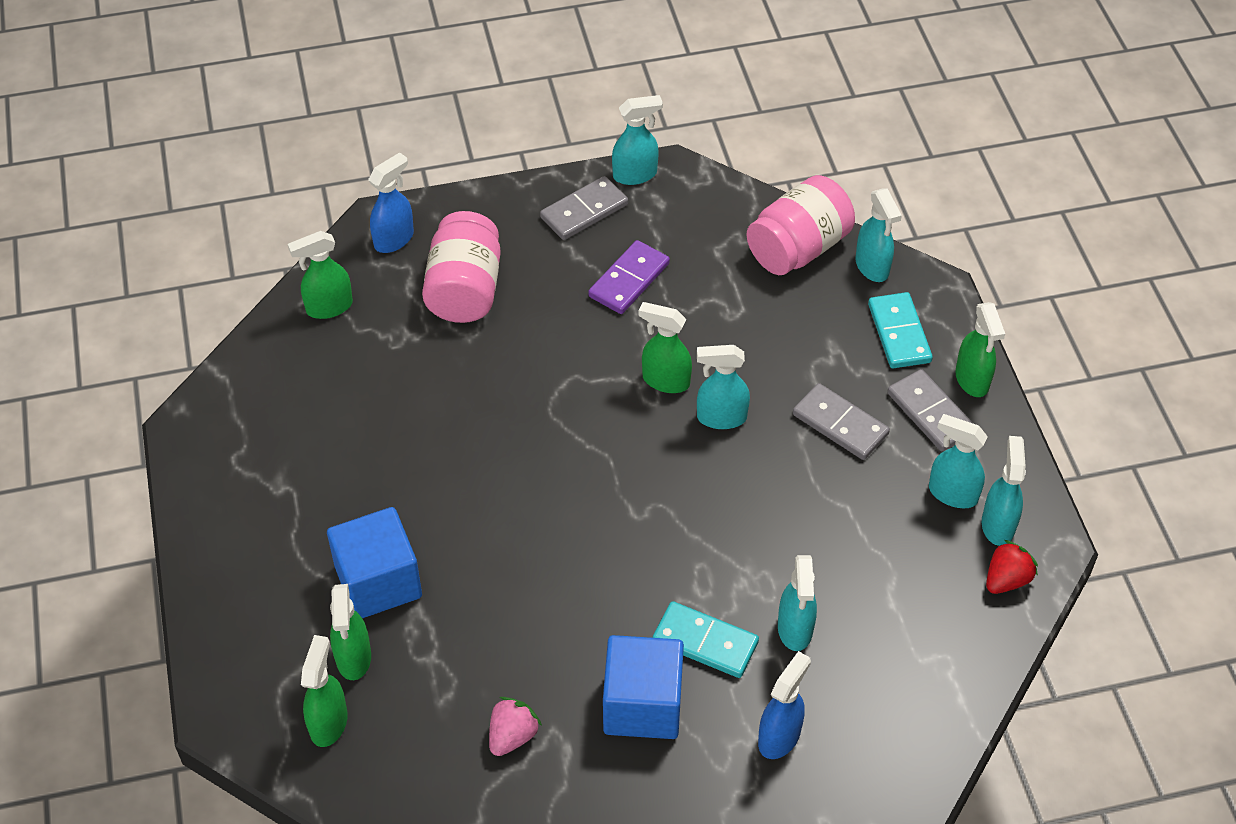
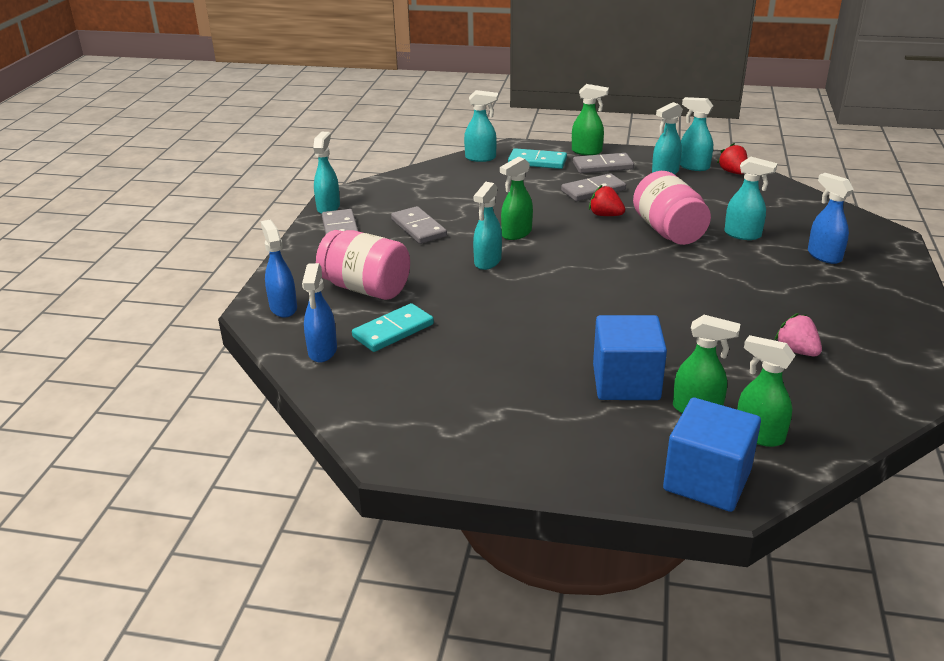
camera: 65 degrees left, 20 degrees down
green spray bottle [288,231,353,319] -> blue spray bottle [302,263,337,363]
purple domino [588,240,670,314] -> grey domino [391,206,447,244]
blue cube [603,635,684,739] -> blue cube moved to [663,398,761,512]
turquoise domino [652,601,759,678] -> turquoise domino moved to [352,303,434,352]
turquoise spray bottle [697,345,750,429] -> turquoise spray bottle moved to [473,182,502,270]
pink jar [746,175,855,275] -> pink jar moved to [633,171,711,245]
none -> red strawberry [589,185,625,216]

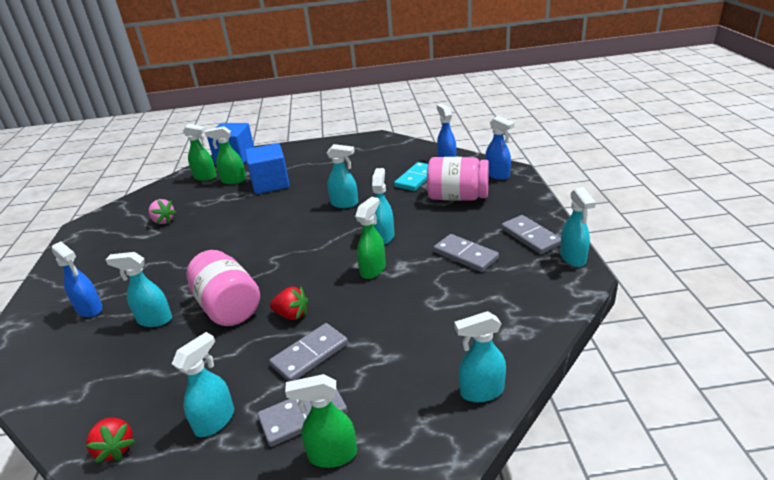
camera: 165 degrees right, 0 degrees up
turquoise domino [508,148,567,169] -> none
turquoise spray bottle [680,97,713,171] -> turquoise spray bottle moved to [327,144,358,208]

